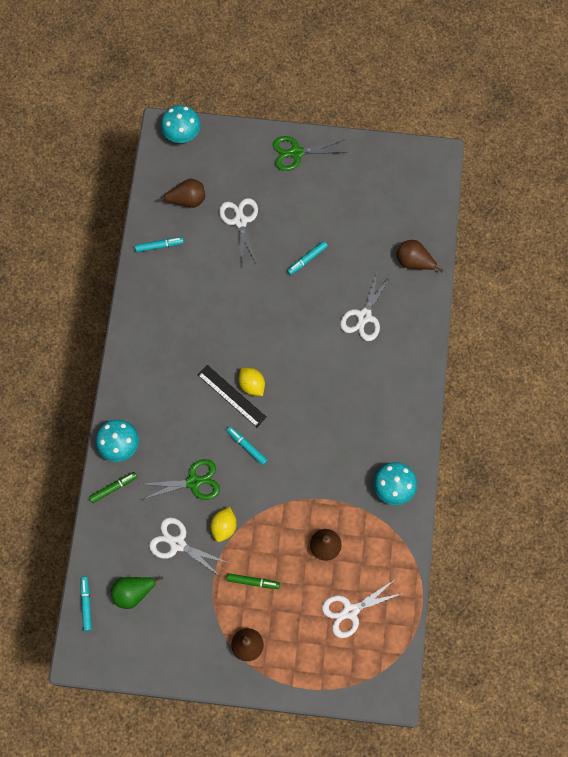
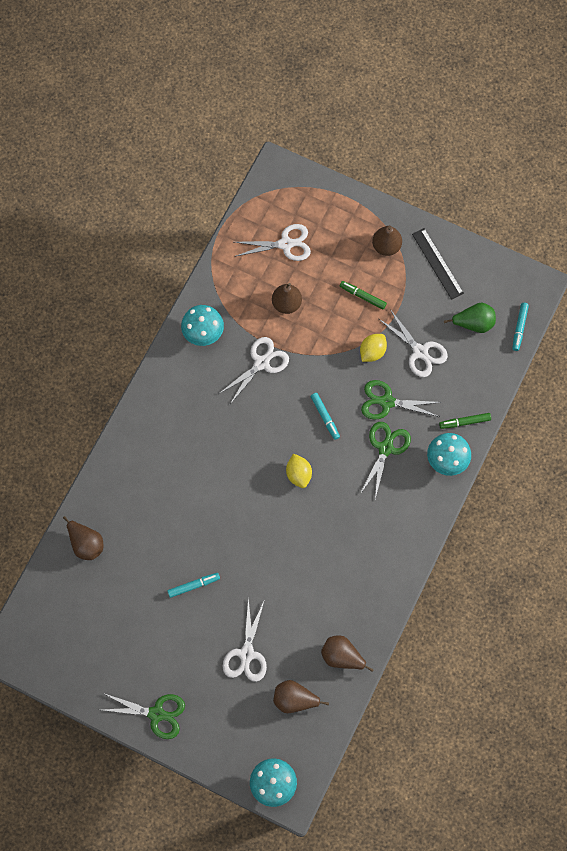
camera: 160 degrees left, 0 degrees up
turquoise marker [135,237,184,252] -> brown pear [321,635,374,672]
black ruler [198,365,267,427] -> black ruler moved to [412,228,464,300]
white scissors [340,269,392,341] -> white scissors moved to [219,337,289,404]
none -> green scissors [360,422,411,499]

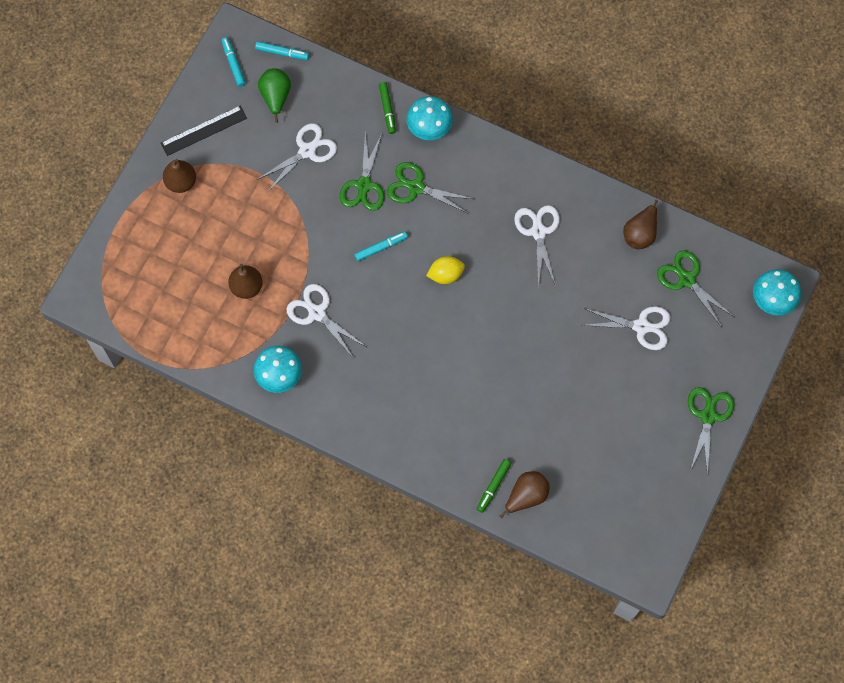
camera: 90 degrees left, 0 degrees up
turquoise marker [167,573,220,598] -> turquoise marker moved to [221,37,246,87]
white scissors [234,224,311,261] -> white scissors moved to [514,205,560,286]
brown pear [273,680,329,713] -> green scissors [657,250,734,327]
green marker [340,281,387,310] -> green marker moved to [477,459,511,513]
yellow lemon [360,334,387,362] -> none

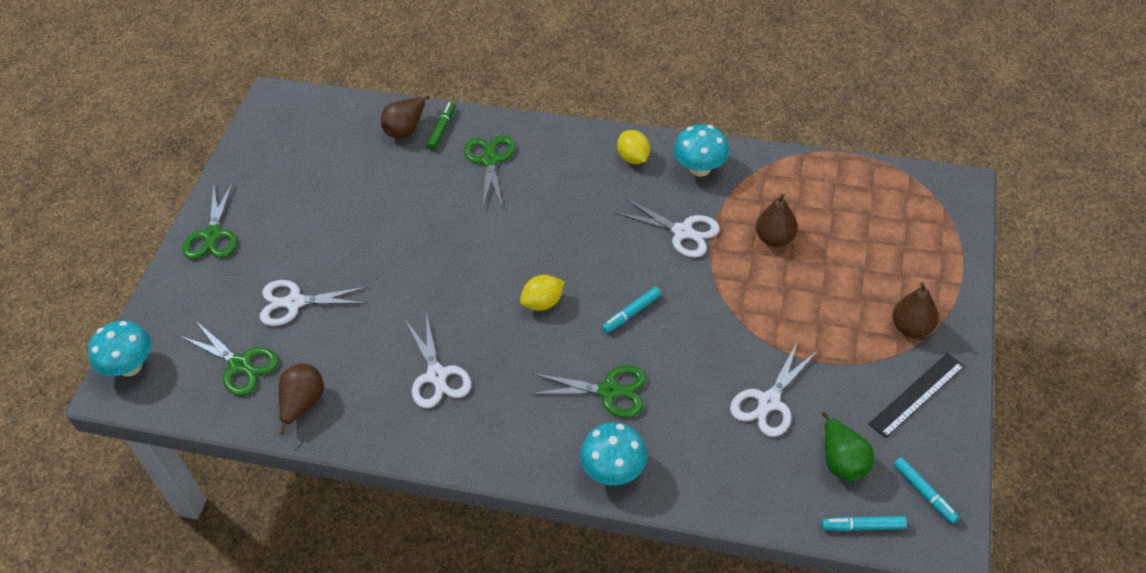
camera: 170 degrees right, 20 degrees down
green scissors [339,131,384,211] -> green scissors moved to [464,135,515,210]
green marker [379,82,396,134] -> none
none -> yellow lemon [617,130,650,164]

